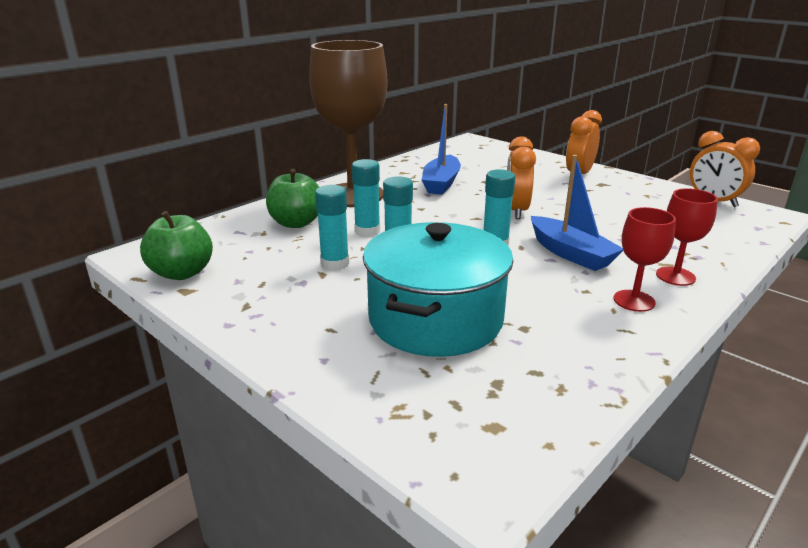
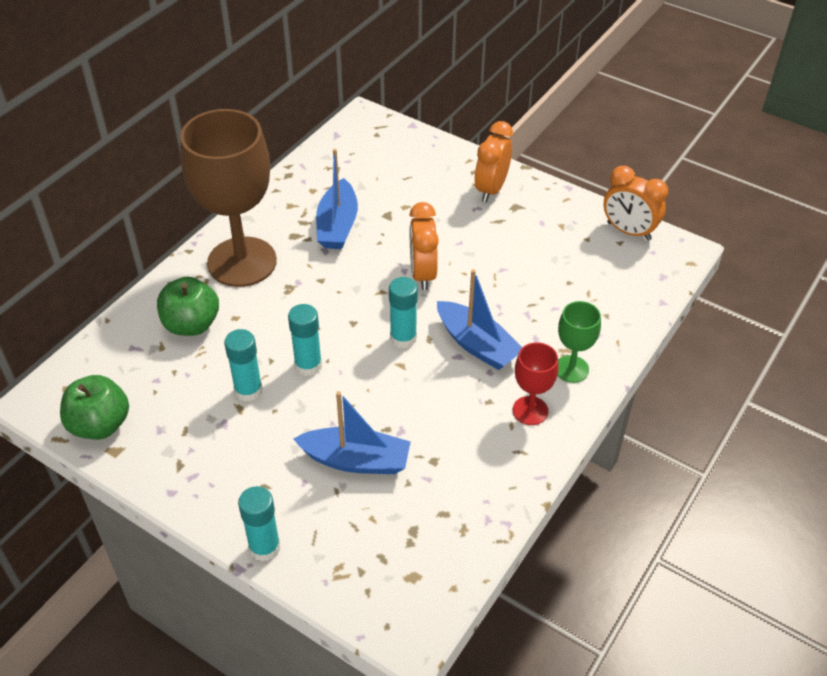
camera: 10 degrees left, 20 degrees up
turquoise glue stick [352,159,380,237] -> turquoise glue stick moved to [238,486,280,561]
turquoise pot [363,222,513,357] -> blue boat [293,391,411,474]
red goblet [656,188,718,286] -> green goblet [558,301,601,383]

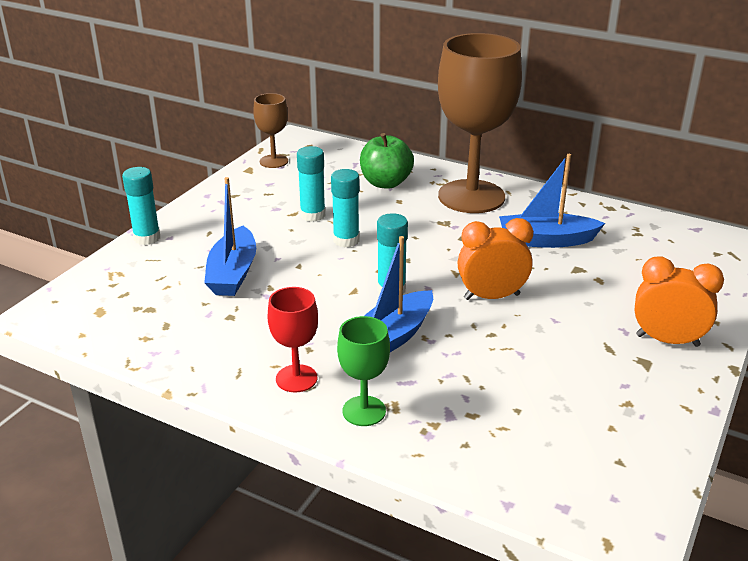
camera: 85 degrees right, 15 degrees down
green apple [60,375,129,440] -> brown goblet [253,93,288,168]
orange clock [604,166,668,241] -> none

